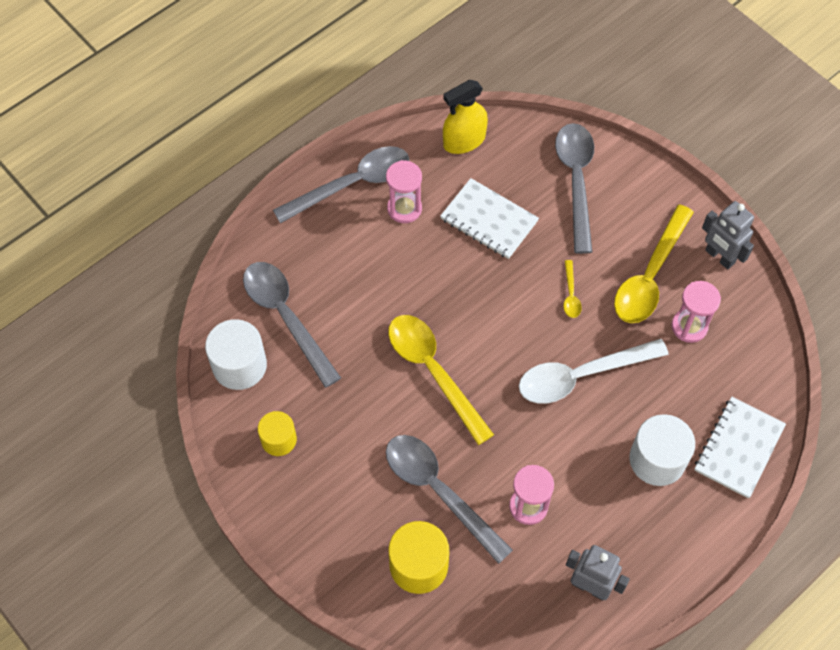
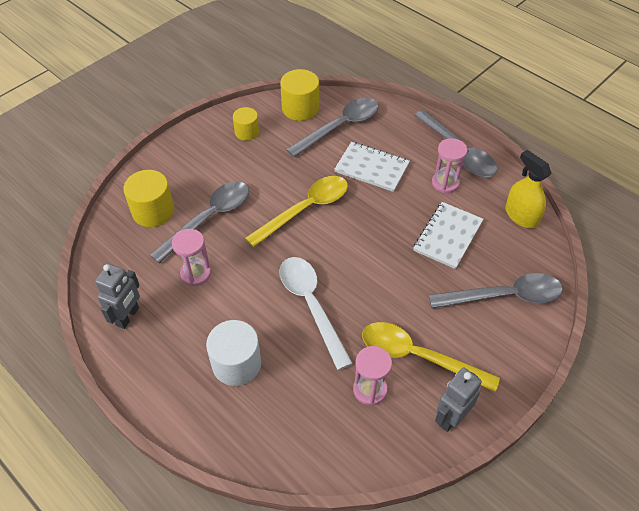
camera: 85 degrees right, 10 degrees down
white cylinder [205,319,267,390] -> yellow cylinder [280,69,319,121]
yellow spoon [564,260,582,318] -> none
white notebook [694,397,786,498] -> white notebook moved to [334,142,410,192]

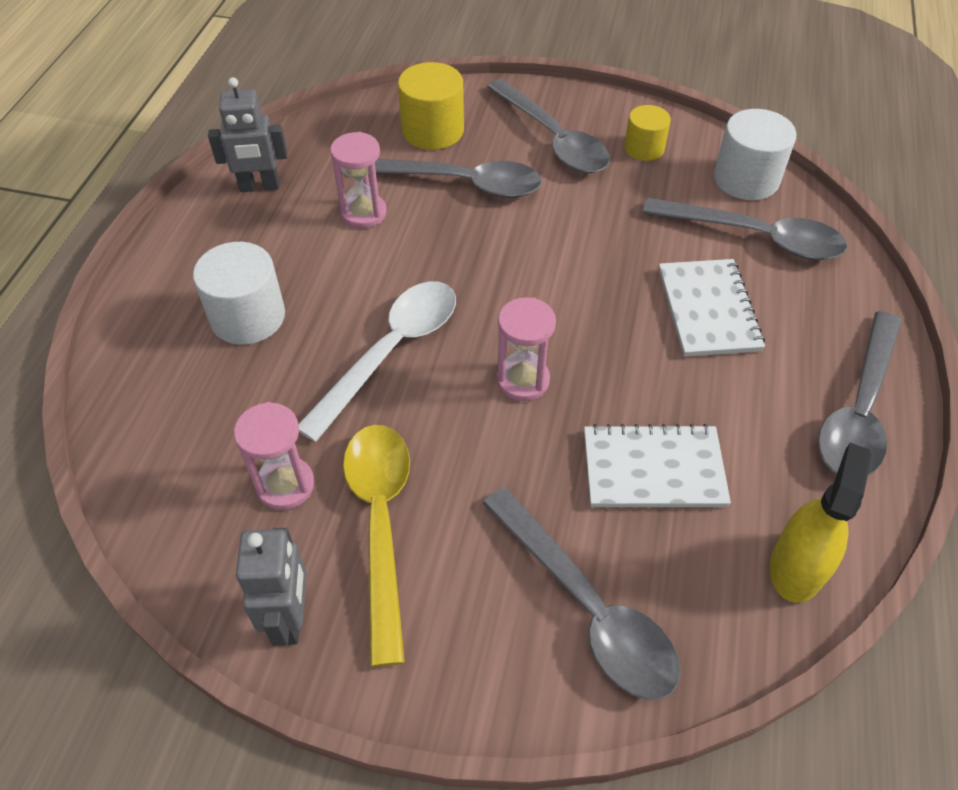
camera: 60 degrees right, 0 degrees up
yellow spoon [245,176,348,247] -> none
yellow cylinder [280,69,319,121] -> white cylinder [714,109,796,200]
pink hourglass [432,138,467,193] -> pink hourglass moved to [496,297,556,401]
grey robot [435,368,482,432] -> grey robot turned 75 degrees clockwise [236,528,307,646]
none -> grey spoon [487,79,610,173]

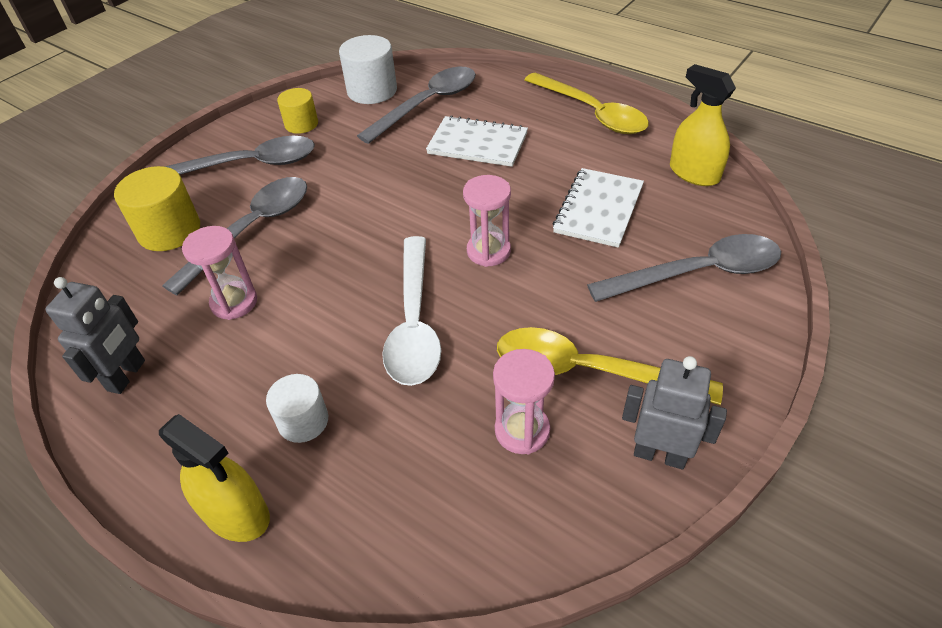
camera: 65 degrees left, 5 degrees down
white cylinder [193,242,285,345] -> white cylinder [266,374,328,443], size x0.64
white spoon [299,281,456,442] -> white spoon turned 150 degrees counterclockwise [382,236,441,386]
grey spoon [818,311,902,476] -> yellow spoon [524,72,649,134]
none -> yellow spray bottle [159,414,270,542]

